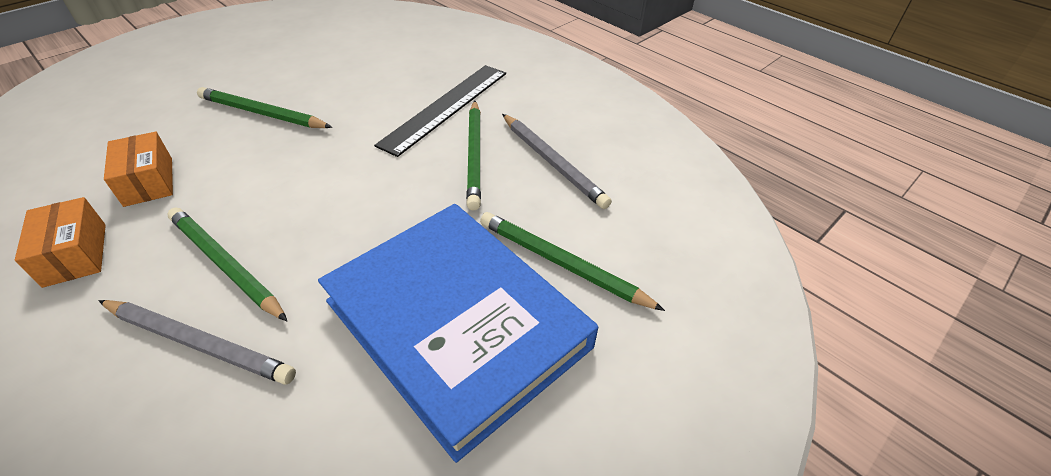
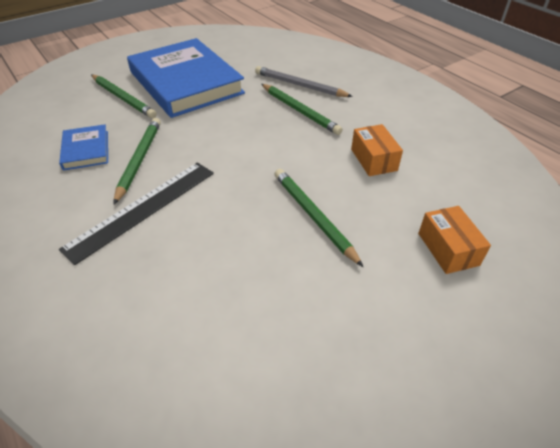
camera: 170 degrees left, 0 degrees up
orange box [15,197,106,288] -> orange box moved to [418,206,491,274]
green pencil [197,87,332,128] -> green pencil turned 150 degrees counterclockwise [275,169,363,267]
grey pencil [502,114,612,209] -> blue book [59,124,108,171]

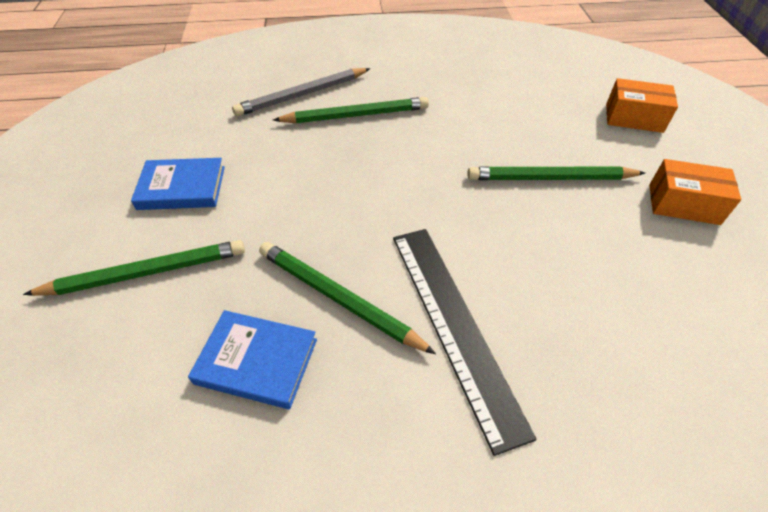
camera: 60 degrees left, 5 degrees up
blue book [127,38,245,118] -> blue book [131,158,225,210], size x0.45
orange box [351,124,403,176] -> orange box moved to [649,159,741,225]

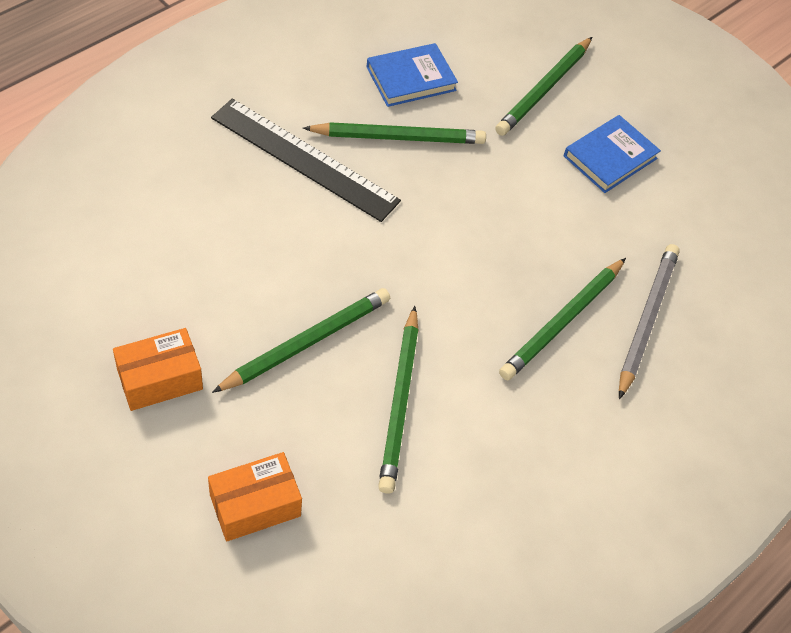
camera: 135 degrees right, 5 degrees up
none -> green pencil [378,306,419,494]

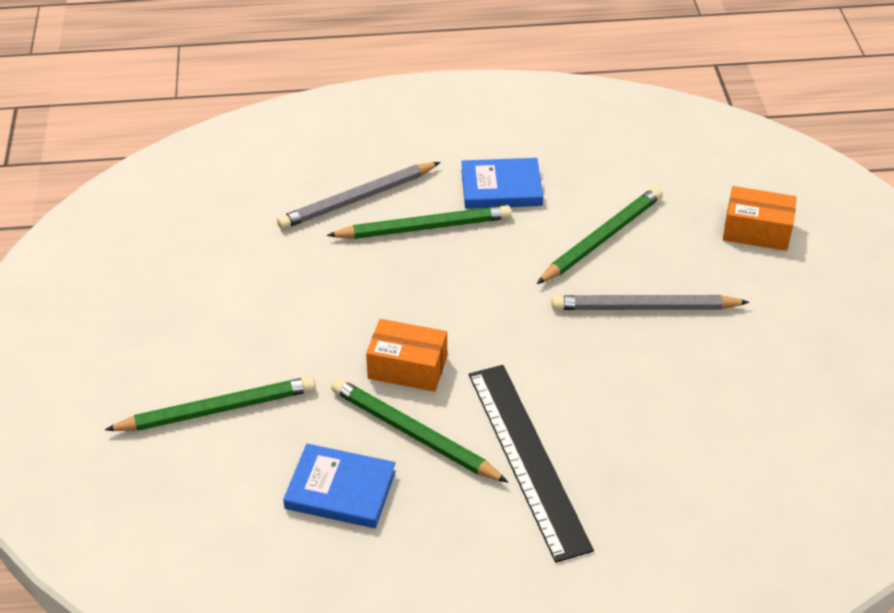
camera: 135 degrees left, 10 degrees down
orange box [113,328,203,411] -> orange box moved to [366,319,447,392]
green pencil [212,288,390,393] -> grey pencil [552,295,749,310]
blue book [564,115,661,193] -> blue book moved to [461,158,543,209]

